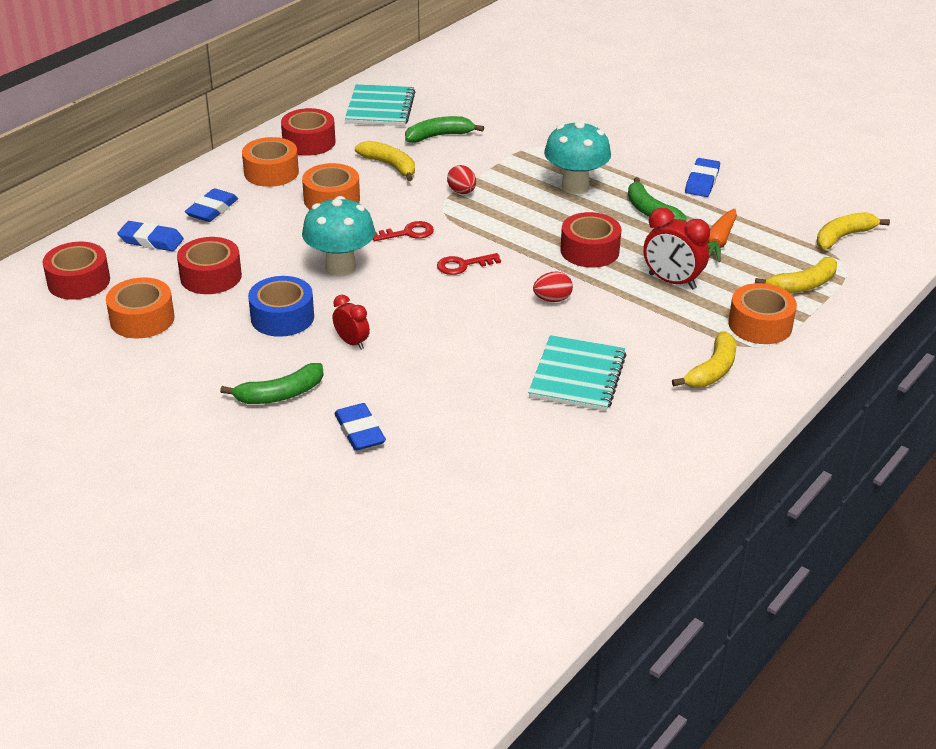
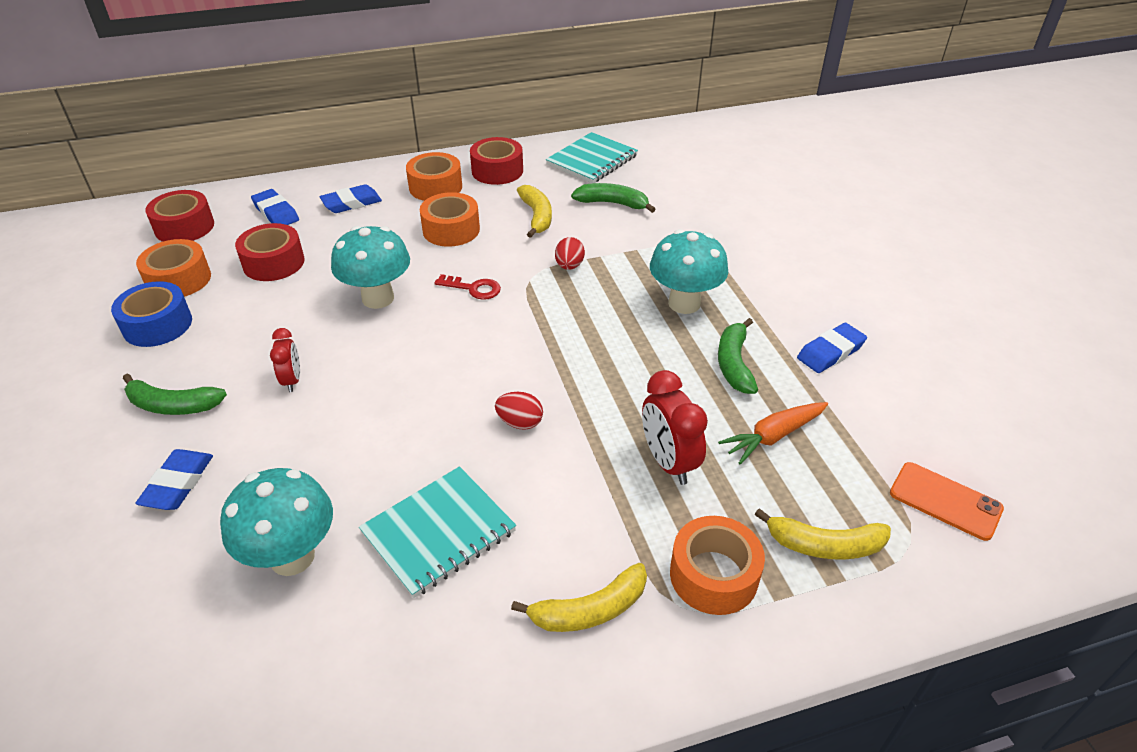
camera: 35 degrees right, 5 degrees up
blue tape [248,276,314,337] -> blue tape moved to [111,281,192,347]
red key [437,253,501,275] -> none
red tape [560,212,622,268] -> none
yellow banana [816,212,890,250] -> orange phone [890,462,1004,541]
none -> turquoise mushroom [220,468,333,576]

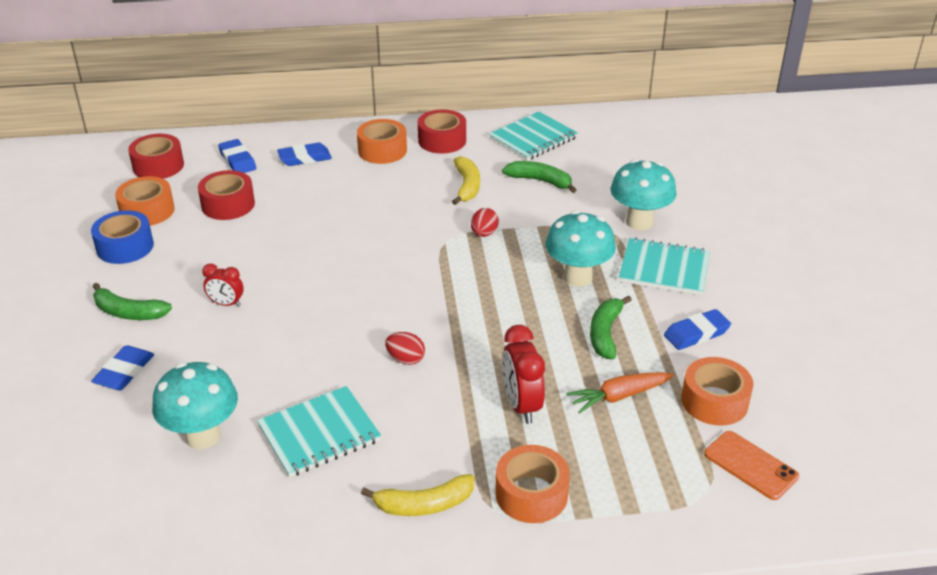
camera: 10 degrees right, 5 degrees down
red clock [270,328,300,392] -> red clock turned 105 degrees clockwise [202,263,244,307]
turquoise mushroom [331,226,410,309] -> turquoise mushroom moved to [610,159,677,230]
orange tape [420,192,480,247] -> orange tape moved to [681,357,753,426]
red key [435,274,501,300] -> none
yellow banana [755,508,891,559] -> none
none -> turquoise notebook [619,238,710,295]

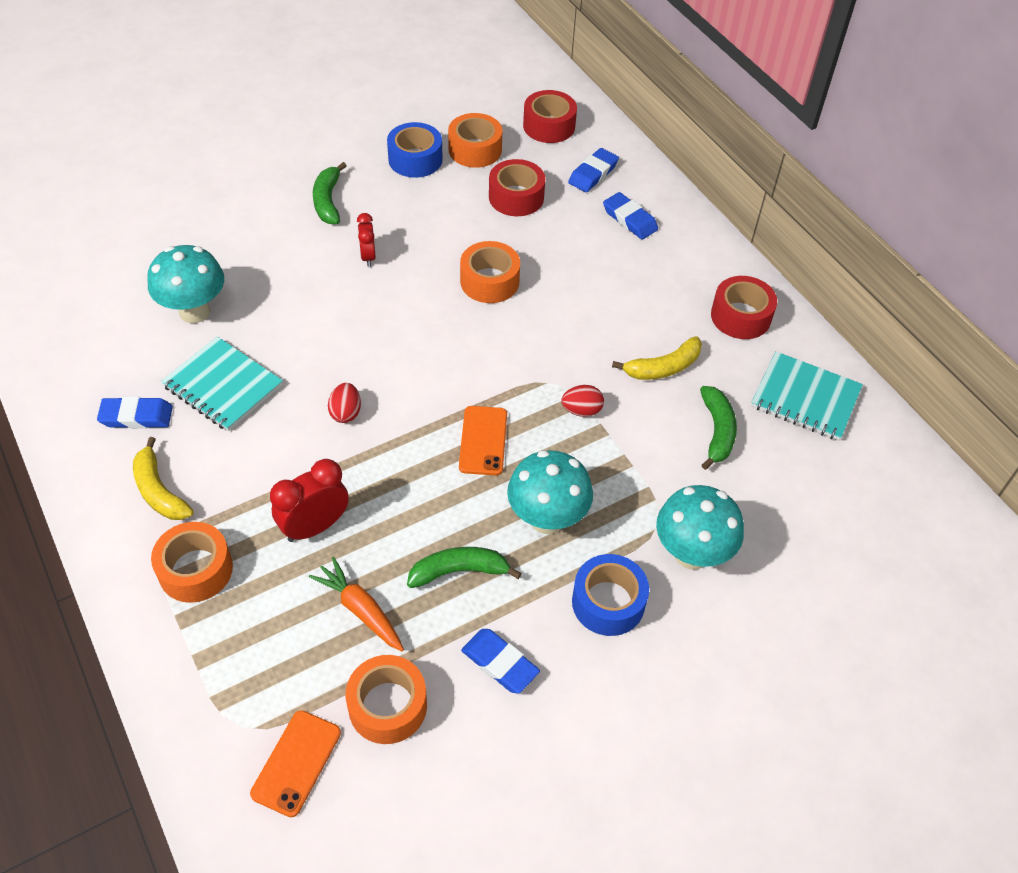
camera: 65 degrees right, 15 degrees up
blue eraser [91,345,154,390] -> blue eraser moved to [97,396,173,429]
orange tape [357,119,407,164] -> orange tape moved to [460,241,520,303]
turquoise notebook [619,238,710,295] -> blue tape [572,554,649,636]
none -> orange phone [459,406,507,476]

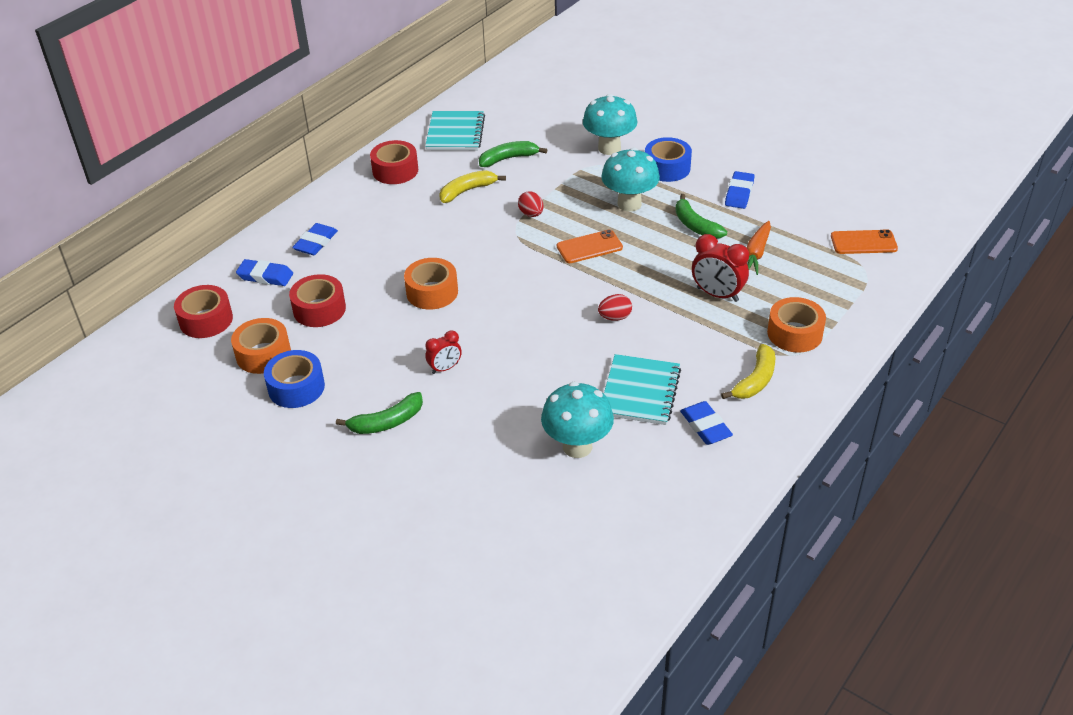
camera: 110 degrees left, 10 degrees down
orange tape [345,655,427,744] -> none
yellow banana [612,336,702,380] -> yellow banana turned 75 degrees counterclockwise [439,170,506,203]

